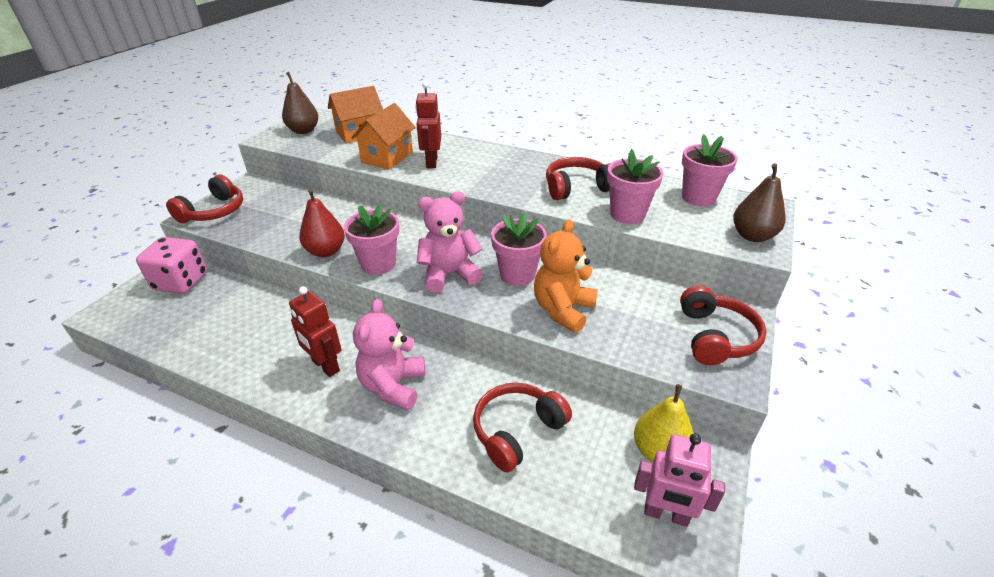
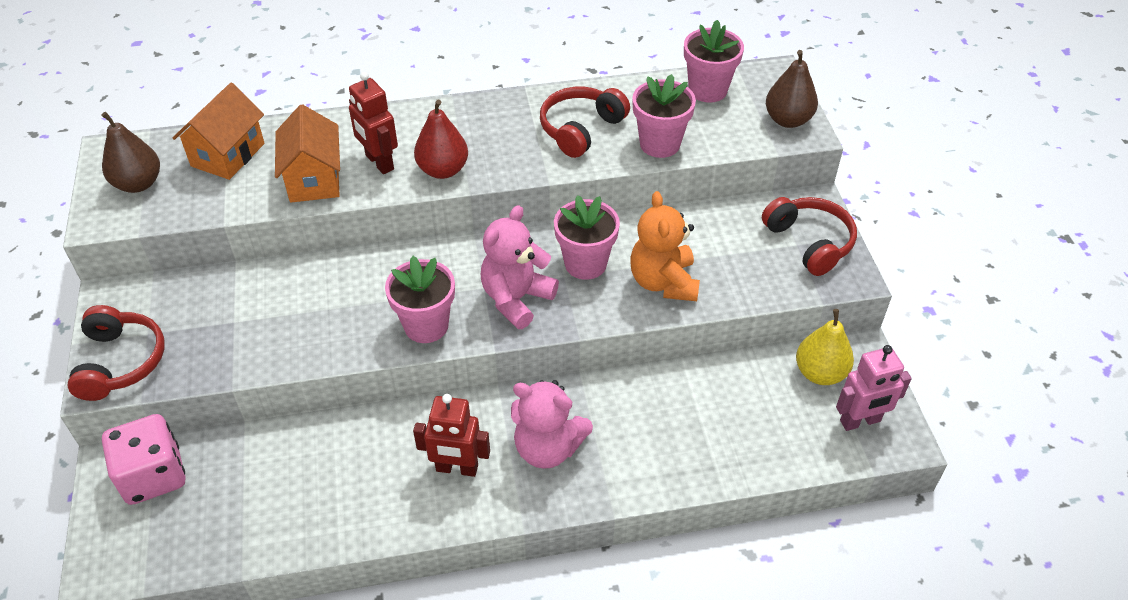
camera: 35 degrees left, 10 degrees up
red pear [299,189,345,257] -> red pear moved to [414,99,468,179]
pink teddy bear [353,299,425,410] -> pink teddy bear turned 45 degrees counterclockwise [511,380,593,469]
red headphones [473,383,572,472] -> none

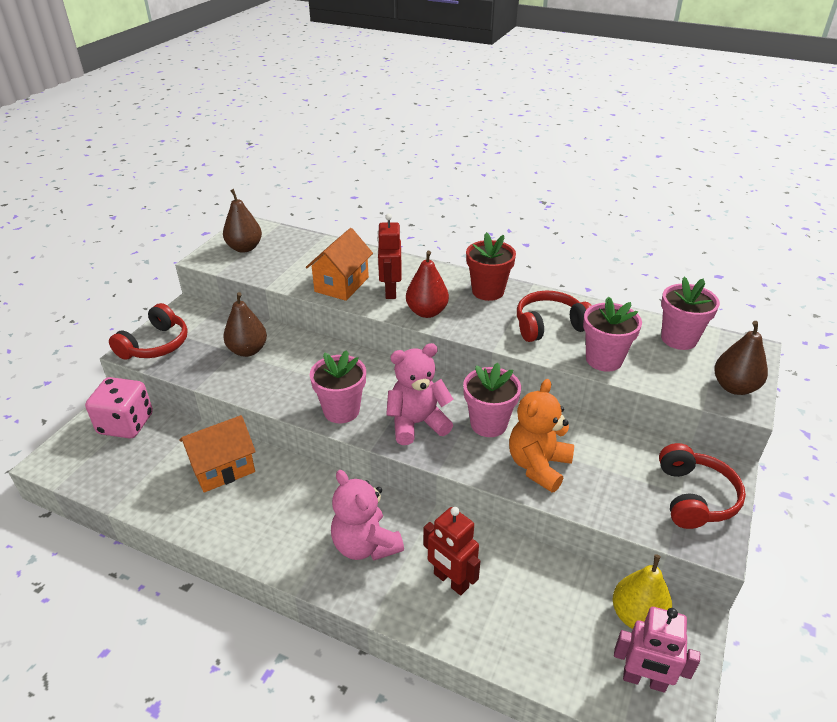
camera: 35 degrees right, 10 degrees down
orange house [173,83,265,180] -> orange house moved to [179,415,256,493]
red robot [413,394,490,477] -> red robot moved to [423,507,480,595]
none -> brown pear [223,292,267,357]
none -> red flower pot [466,232,516,301]

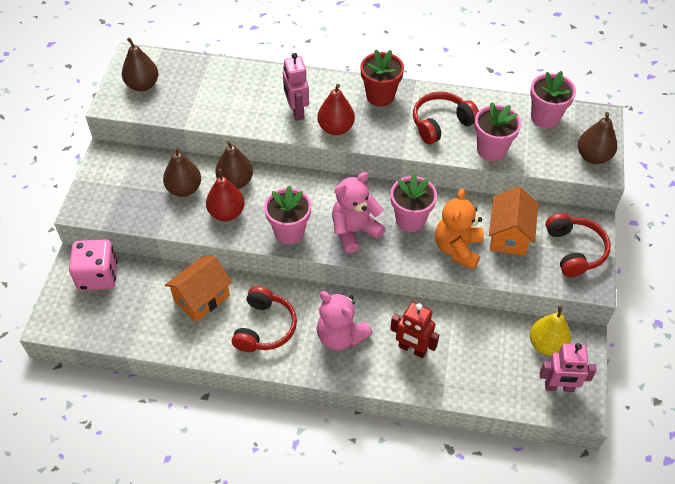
camera: 15 degrees left, 15 degrees up
red headphones [109,303,188,360] -> red headphones moved to [232,286,297,352]
orange house [306,228,373,301] -> orange house moved to [489,186,538,256]
red robot [377,214,402,299] -> pink robot [283,53,309,121]
none -> red pear [206,169,245,221]
none -> brown pear [215,141,253,189]

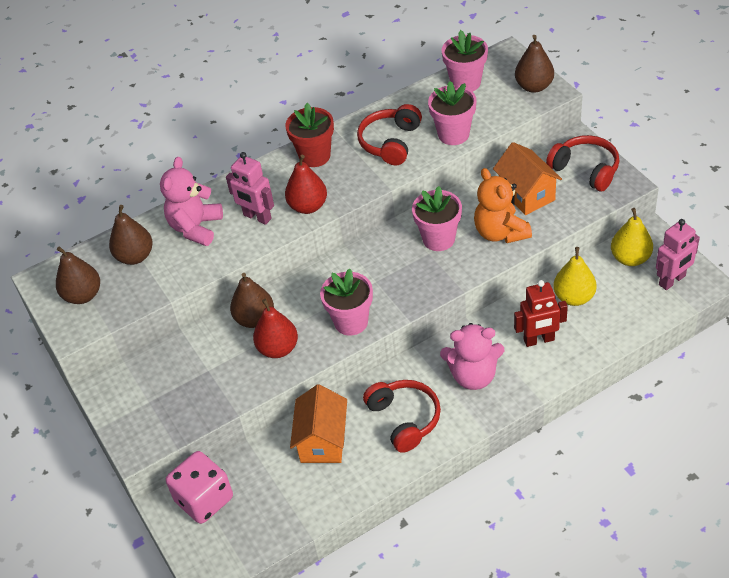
camera: 35 degrees left, 5 degrees down
brown pear [163,147,201,197] -> brown pear moved to [109,205,153,265]
pink teddy bear [332,172,385,253] -> pink teddy bear moved to [160,157,223,246]
none -> yellow pear [553,247,597,306]

